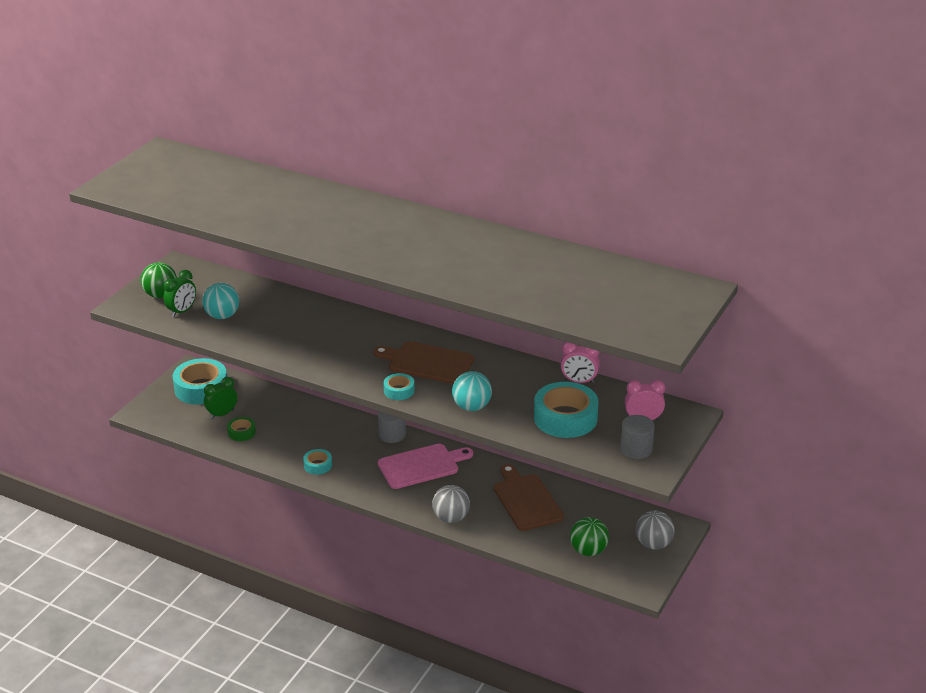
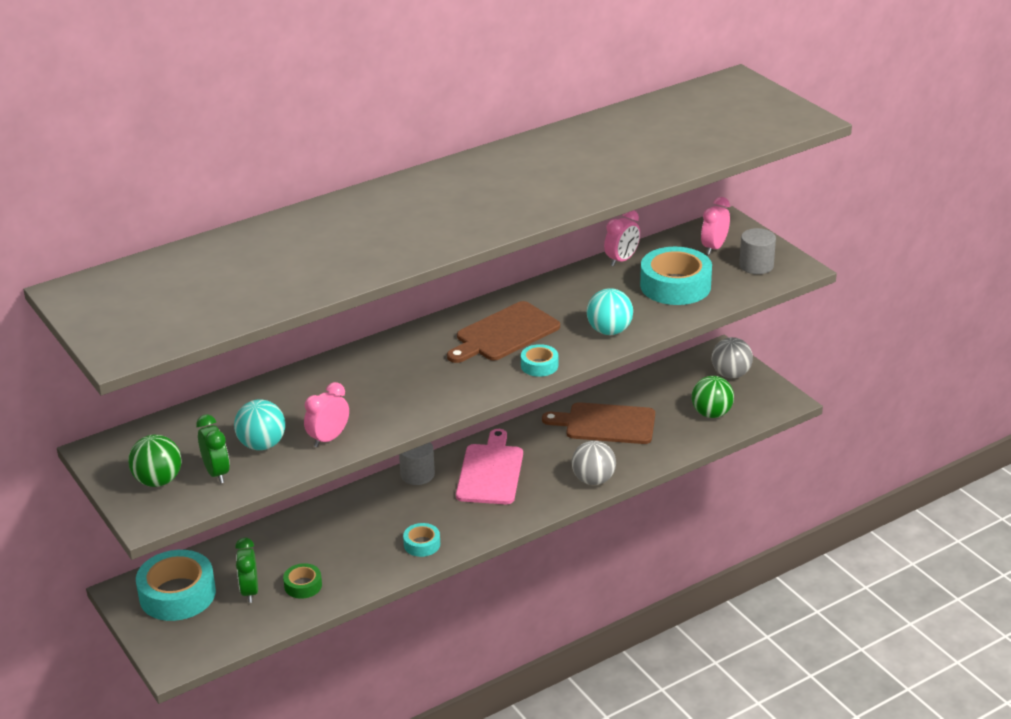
camera: 60 degrees left, 0 degrees up
none -> pink clock [304,382,349,447]

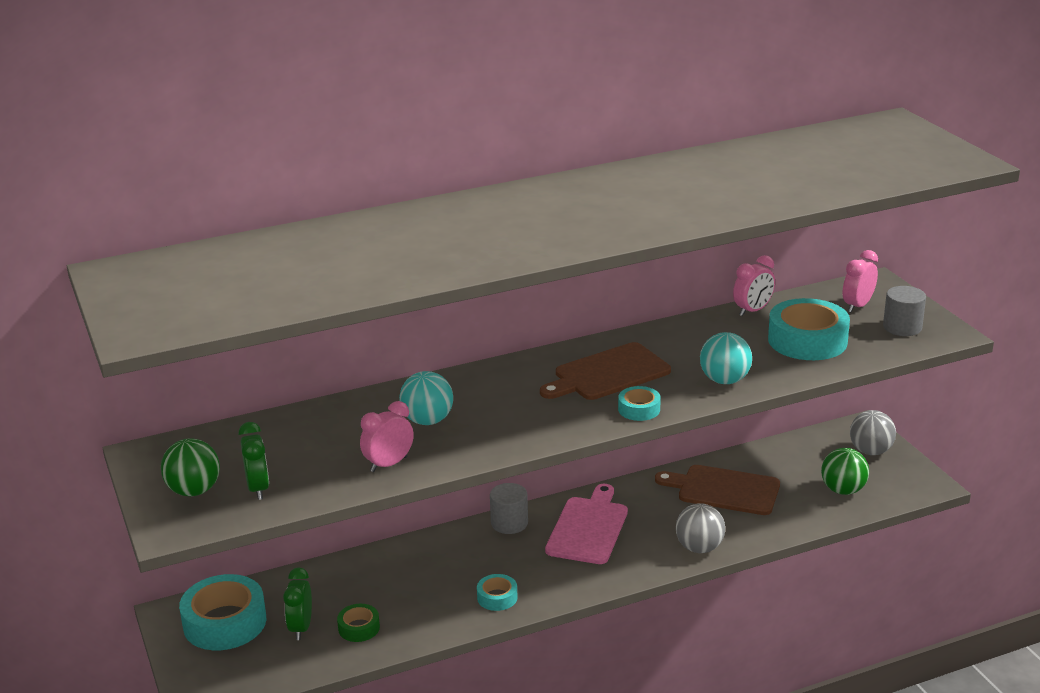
camera: 10 degrees right, 5 degrees down
turquoise ball [234,399,285,450] -> turquoise ball moved to [399,371,453,425]

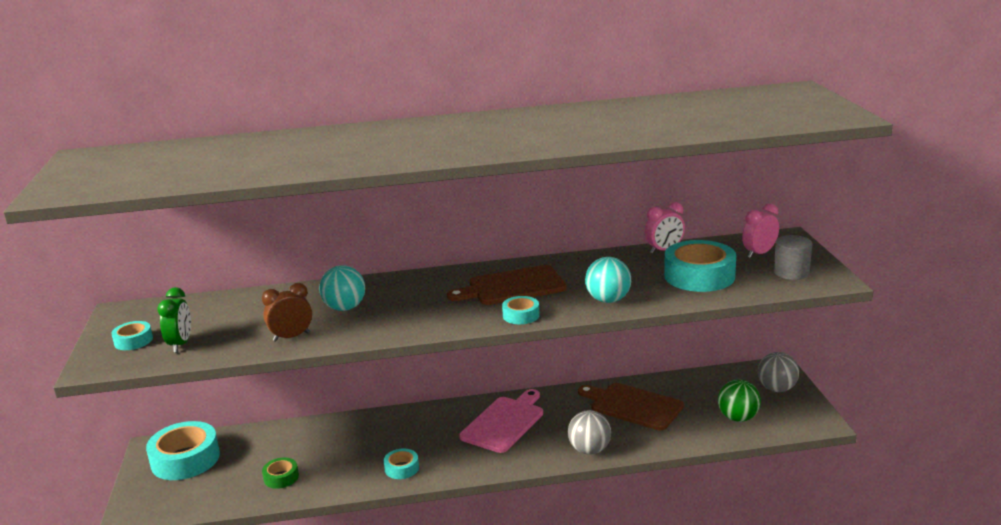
camera: 15 degrees right, 5 degrees down
green ball [161,438,220,496] -> turquoise tape [111,321,153,350]
green clock [283,567,312,640] -> none
pink clock [360,401,414,472] -> brown clock [262,283,312,342]
grey cylinder [490,483,528,534] -> none

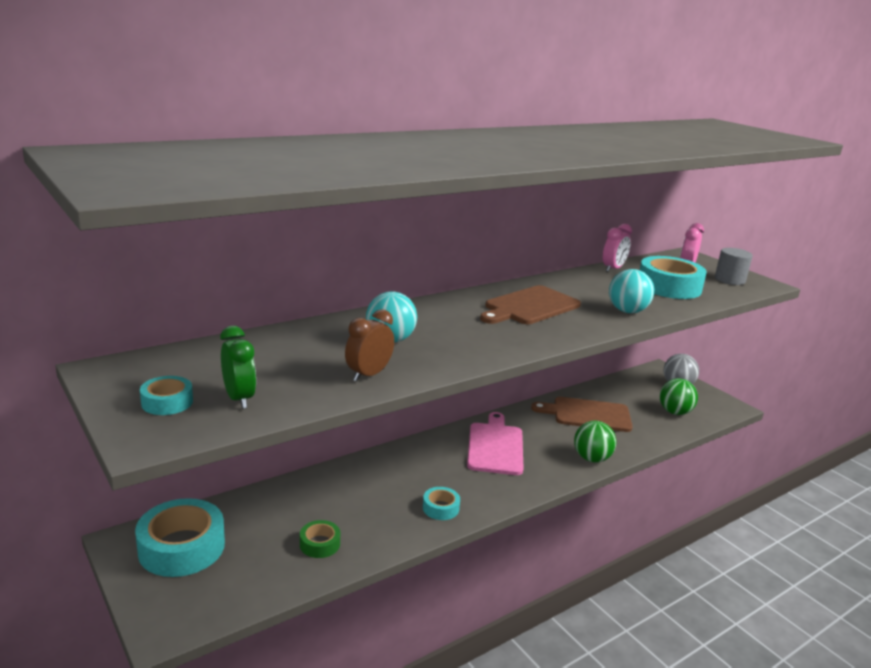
camera: 30 degrees left, 0 degrees up
turquoise tape [502,296,540,324] -> none
grey ball [568,410,611,455] -> green ball [574,421,616,463]

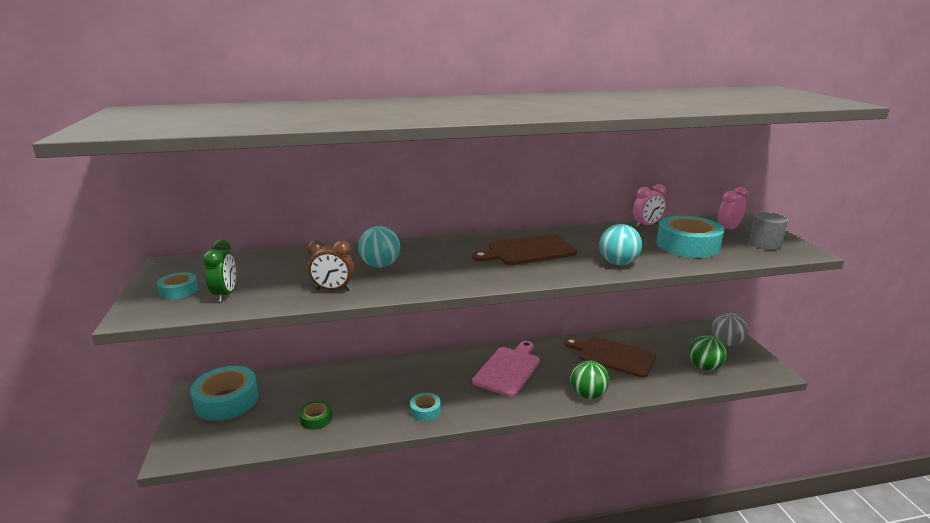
camera: 25 degrees right, 0 degrees up
brown clock [345,309,394,382] -> brown clock turned 150 degrees counterclockwise [307,240,354,290]

